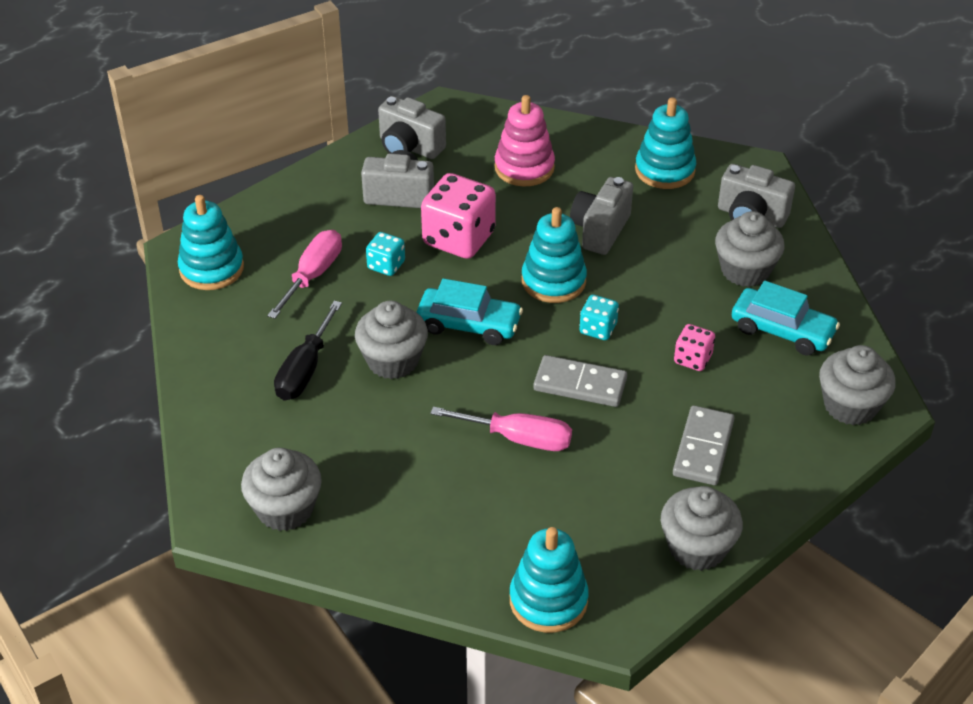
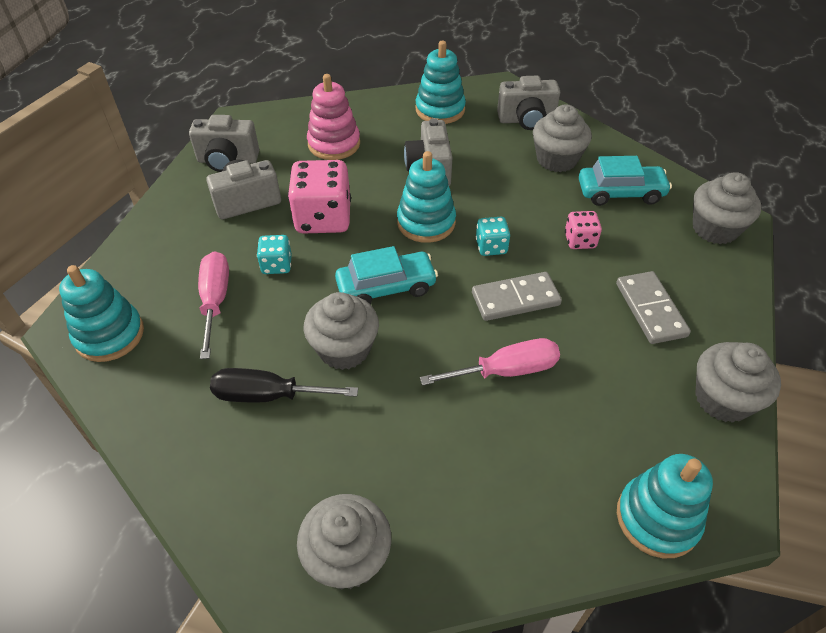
camera: 30 degrees left, 5 degrees up
black screwdriver [274,301,342,400] -> black screwdriver turned 105 degrees clockwise [210,368,358,403]

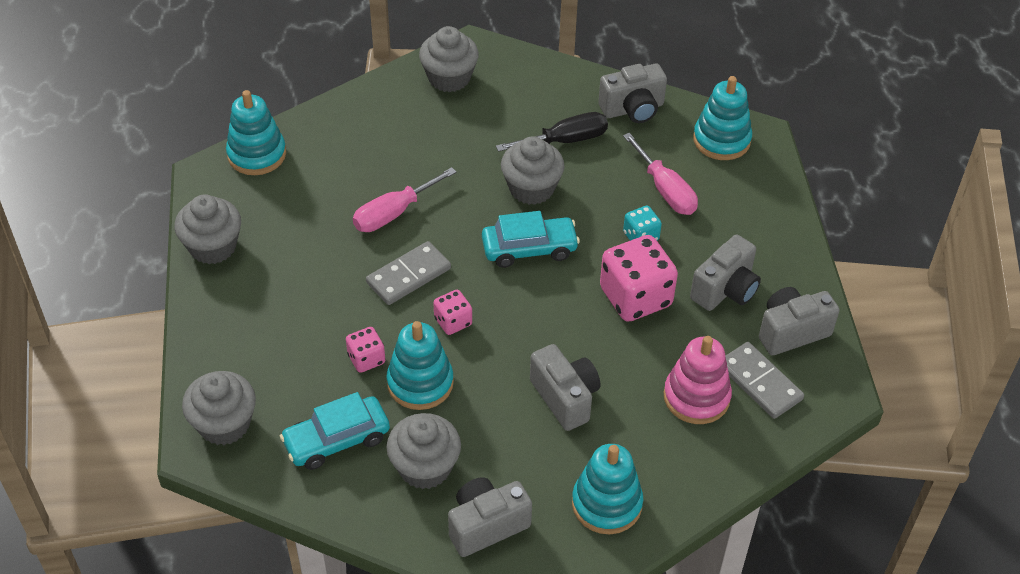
camera: 155 degrees right, 0 degrees up
turquoise car [335,246,438,304] -> turquoise car turned 150 degrees counterclockwise [482,211,580,268]
turquoise stacking toy [397,151,456,243] -> turquoise stacking toy moved to [386,321,454,410]
turquoise dice [476,217,510,256] -> pink dice [433,290,472,335]
grey domino [616,271,691,344] -> grey domino moved to [725,342,804,419]
none -> grey camera [598,63,667,123]

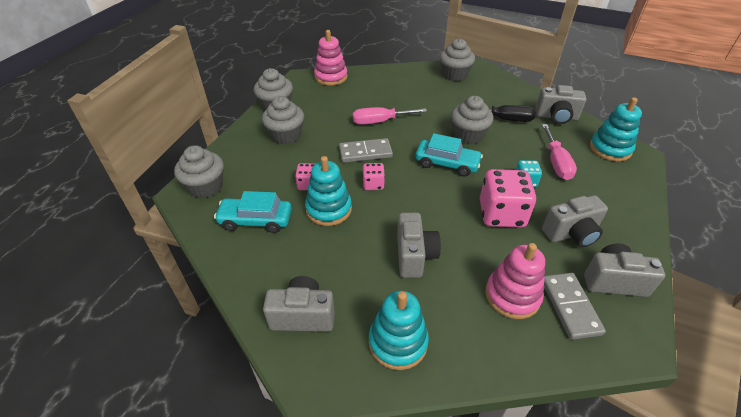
camera: 30 degrees right, 5 degrees down
turquoise stacking toy [226,90,286,175] -> pink stacking toy [314,30,348,86]
grey cupcake [386,413,461,489] -> grey cupcake moved to [262,96,304,145]

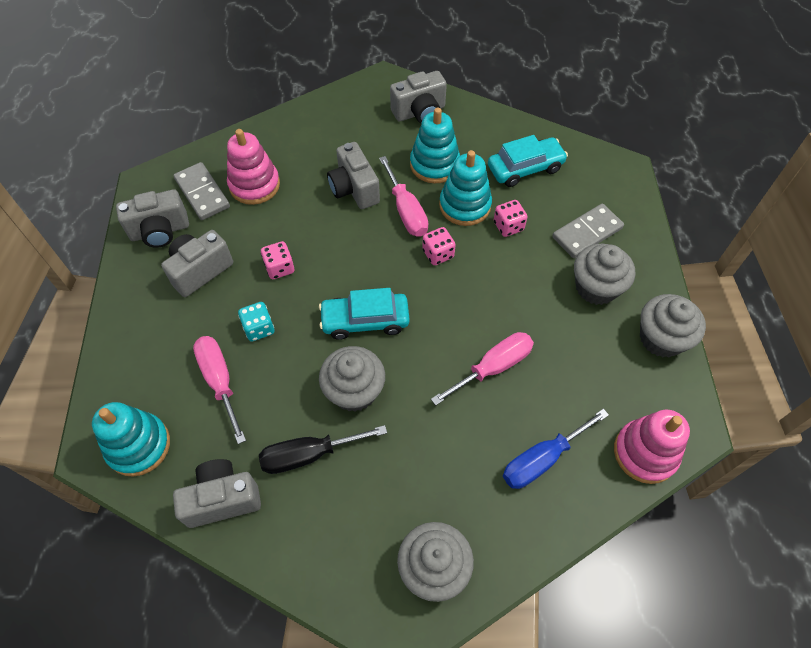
camera: 155 degrees right, 15 degrees up
grey cupcake [174,145,224,198] -> none
grey domino [339,138,393,163] -> grey domino moved to [552,204,624,258]
turquoise stacking toy [369,291,429,370] -> turquoise stacking toy moved to [410,107,460,183]
pink dice [480,169,536,228] -> pink dice [261,241,294,279], size x0.51
none -> pink screwdriver [379,156,428,237]
none -> blue screwdriver [503,409,609,489]

